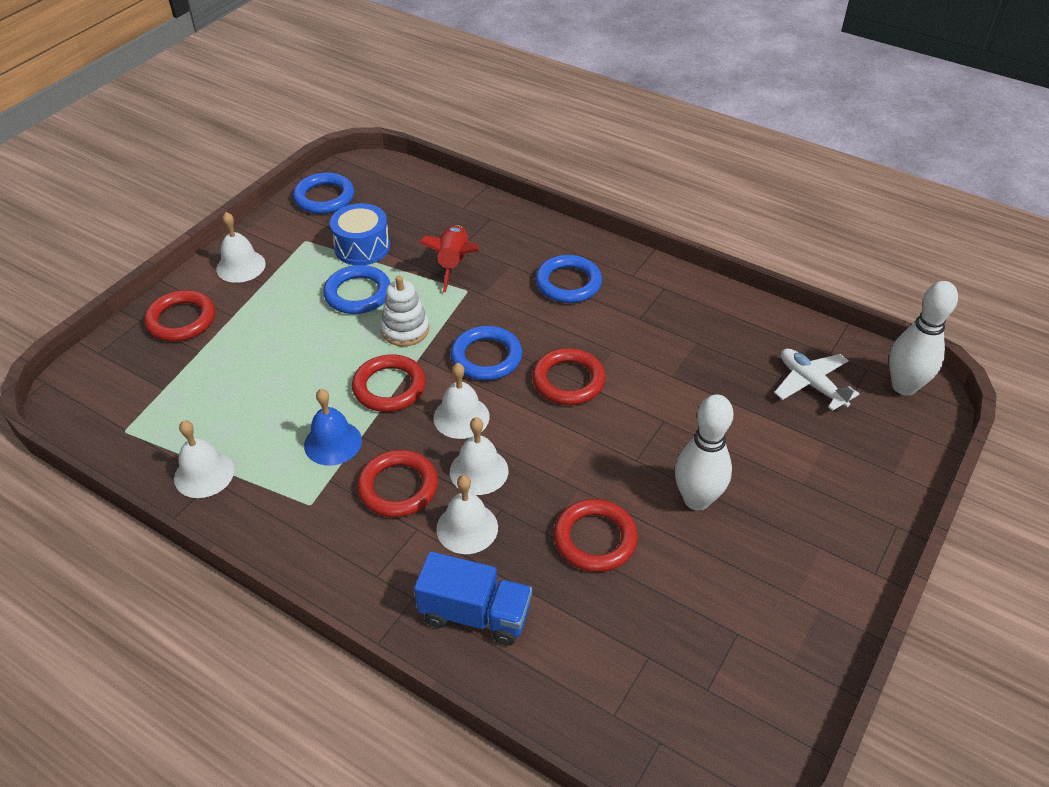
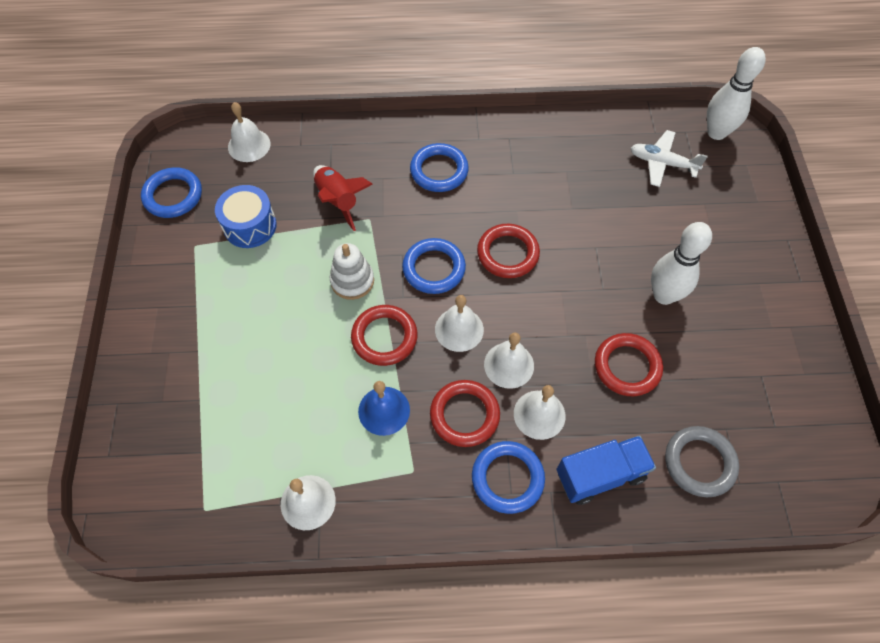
camera: 35 degrees left, 15 degrees up
red ring [144,290,215,342] -> none
white bell [216,212,266,283] -> white bell moved to [228,102,271,162]
blue ring [323,265,390,314] -> blue ring moved to [472,441,545,514]
none -> grey ring [665,426,739,497]

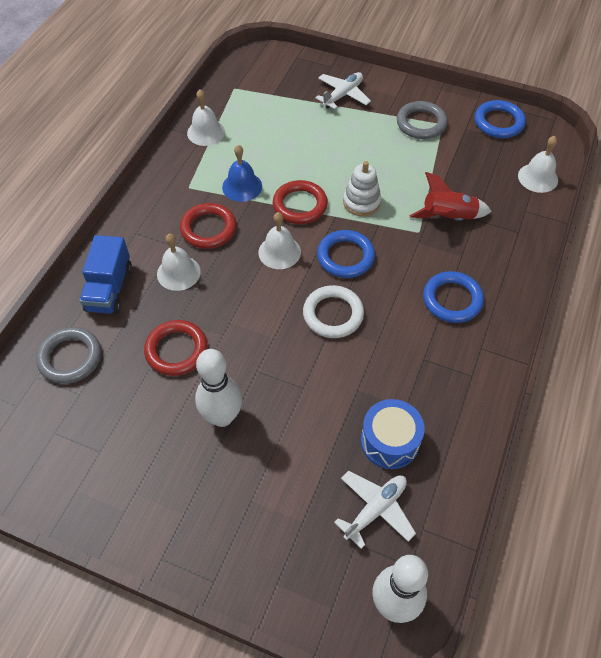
camera: 115 degrees right, 5 degrees down
blue drum [215,185,277,248] -> blue drum moved to [361,399,425,469]
blue ring [472,441,545,514] -> none
red ring [477,224,540,278] -> white ring [303,285,364,338]
white bell [484,332,534,389] -> none
none -> white plane [316,72,371,109]
none -> grey ring [397,101,448,139]

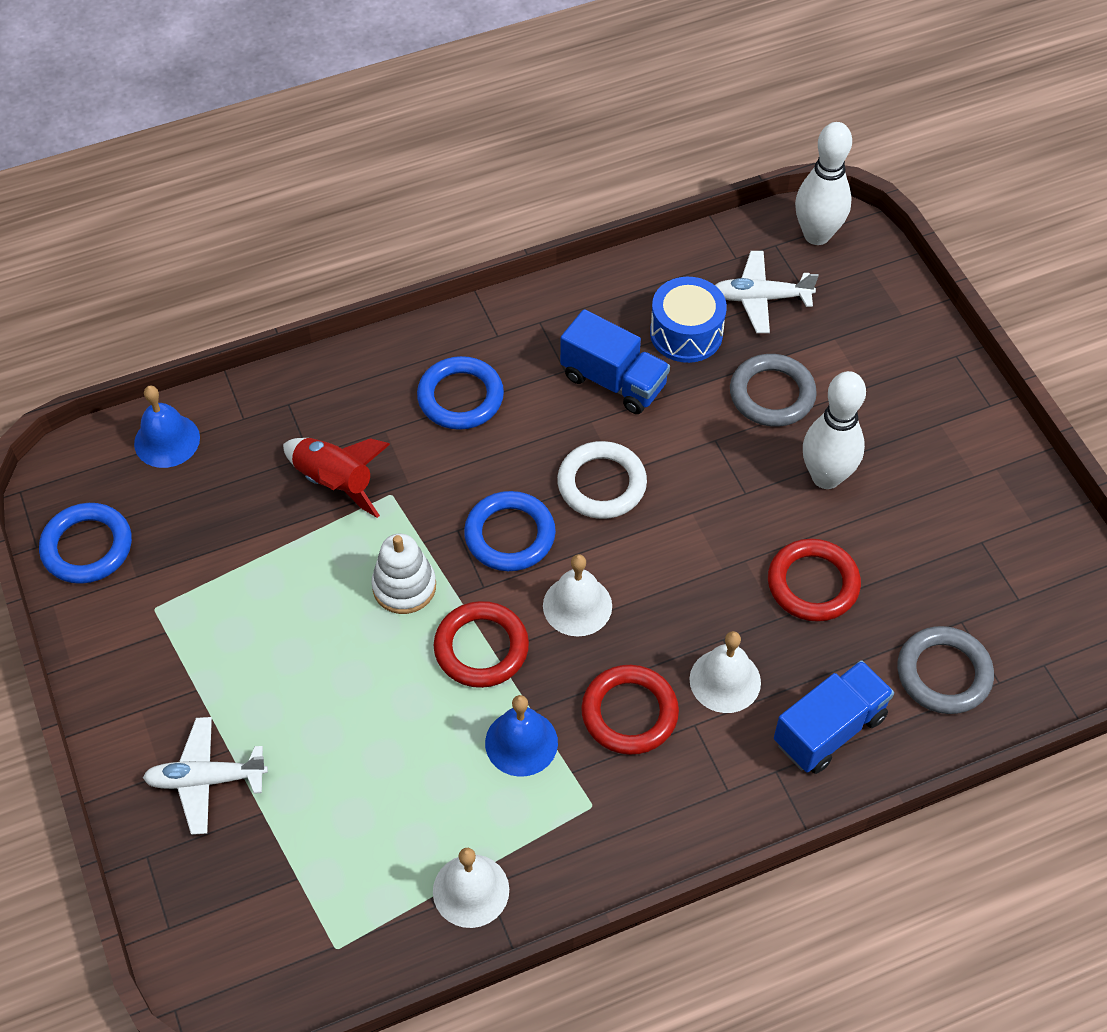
camera: 135 degrees left, 0 degrees up
grey ring [397,101,448,139] -> grey ring moved to [730,354,817,427]
white bell [518,136,558,193] -> blue bell [134,386,200,468]
none -> blue truck [560,309,670,414]

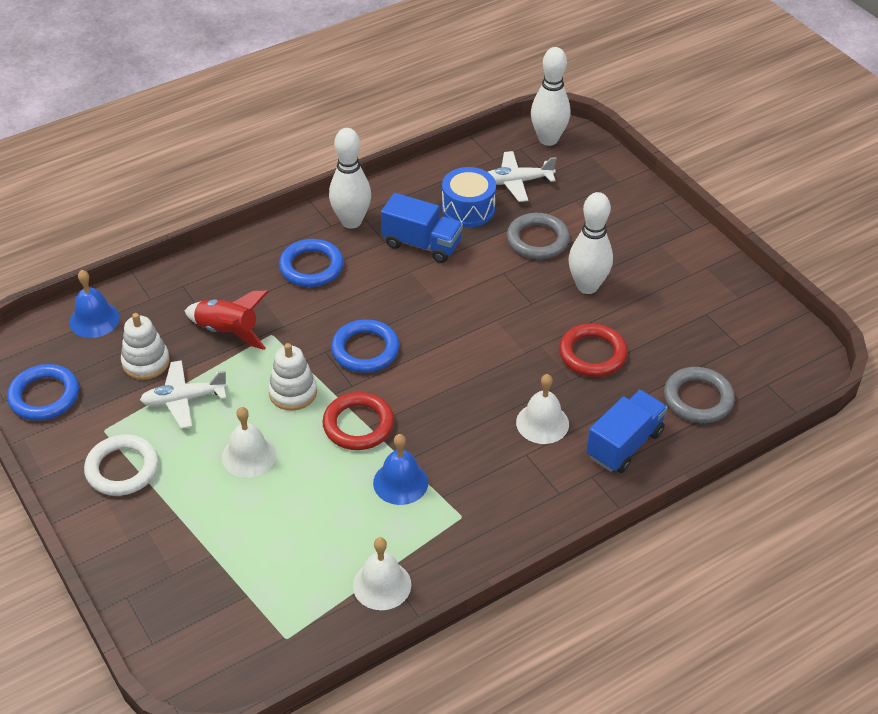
camera: 10 degrees left, 10 degrees down
white plane [143,717,268,835] -> white plane moved to [140,360,228,429]
white bell [543,554,612,637] -> white bell moved to [222,407,276,478]
white ring [557,441,647,519] -> white ring moved to [84,434,159,496]
red ring [581,665,679,755] -> none
none -> white stacking toy [121,313,170,380]
none -> white bowling pin [329,128,371,229]

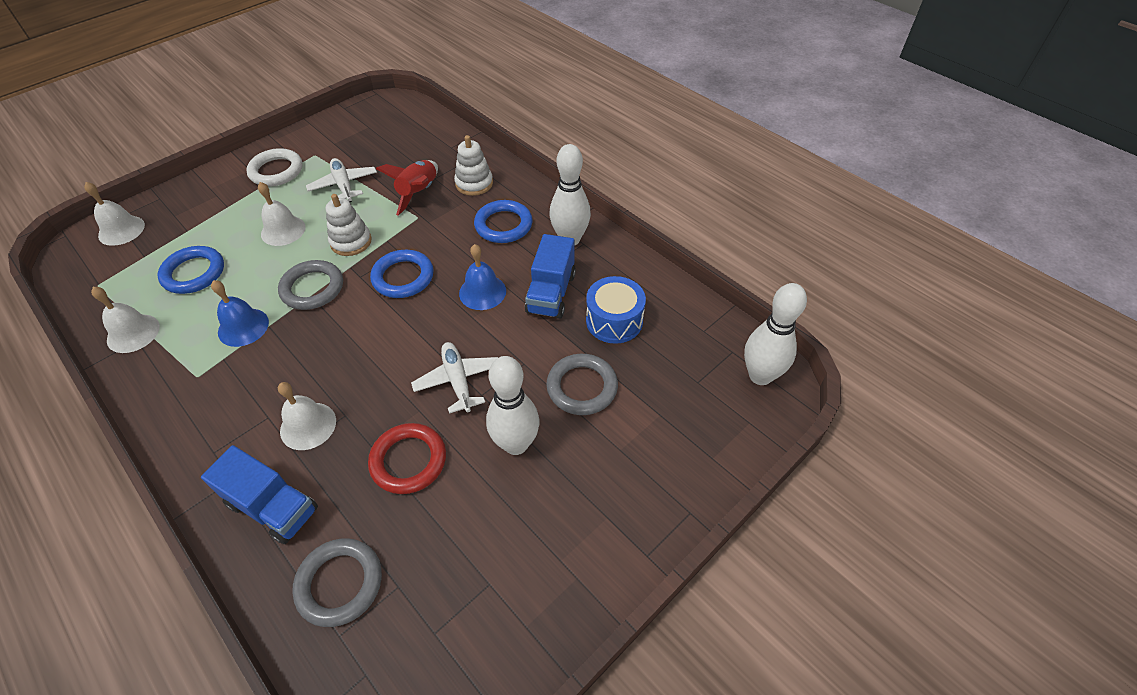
camera: 80 degrees right, 5 degrees up
blue ring [7,364,79,421] -> blue ring moved to [157,246,224,294]
blue bell [69,270,120,338] -> blue bell moved to [459,244,506,310]
white stacking toy [121,313,170,380] -> white stacking toy moved to [454,135,493,196]
red ring [322,392,394,450] -> grey ring [278,260,343,310]
white plane [488,151,557,202] -> white plane moved to [411,342,498,414]
none -> white bell [84,182,145,246]

